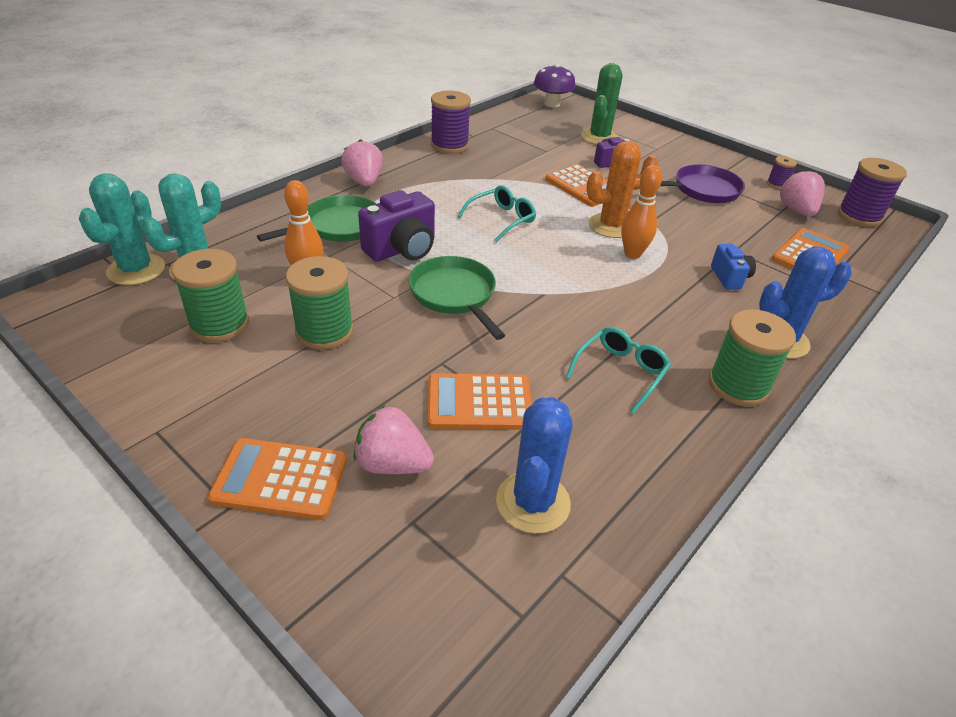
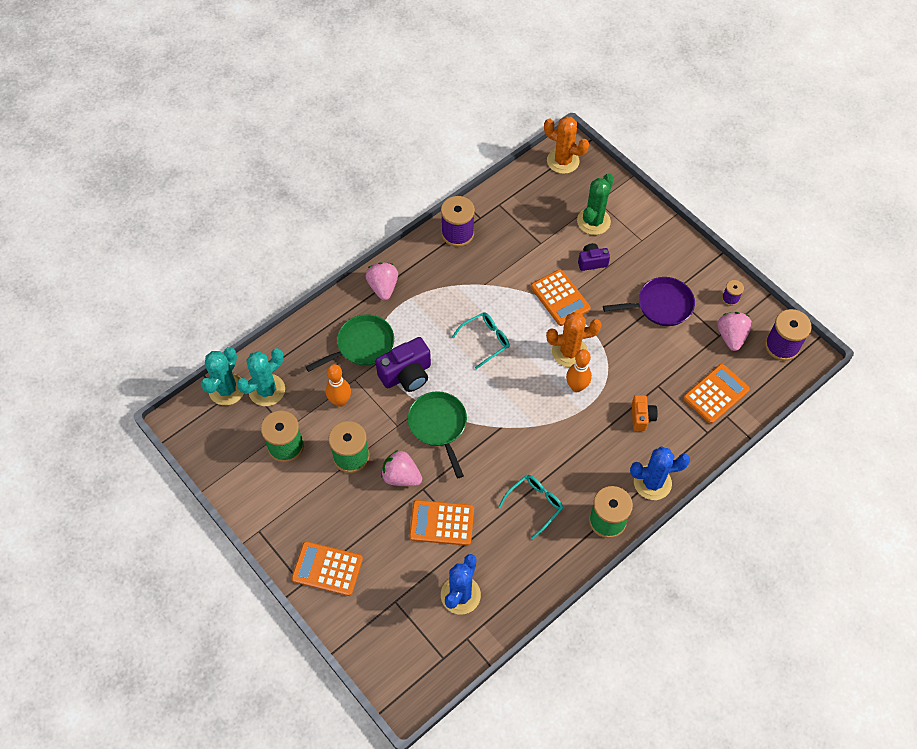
camera: 10 degrees right, 20 degrees up
pink strawberry [354,405,434,474] -> pink strawberry moved to [381,450,422,486]
purple mushroom [534,64,575,107] -> orange cactus [544,116,589,174]
blue camera [711,244,756,290] -> orange camera [632,395,658,431]

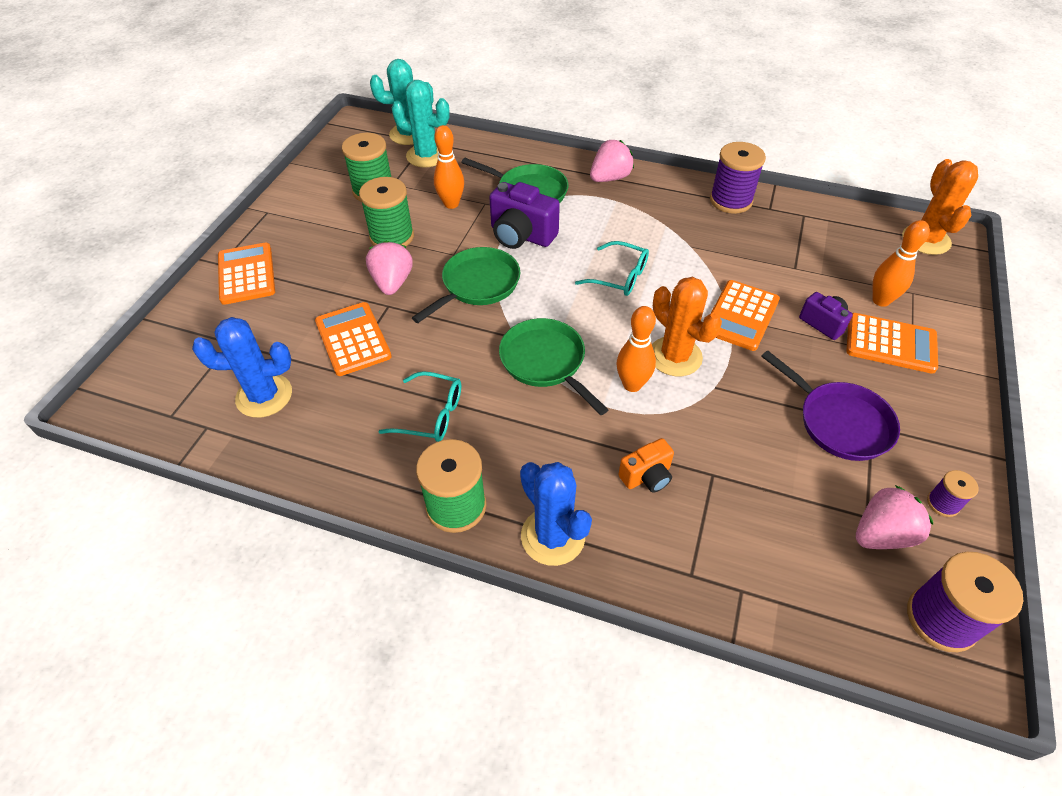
camera: 60 degrees right, 10 degrees down
green cactus [577,173,614,235] -> orange bowling pin [873,220,930,307]
orange calculator [683,364,750,424] -> orange calculator moved to [846,313,938,374]
none -> green pan [499,318,609,415]

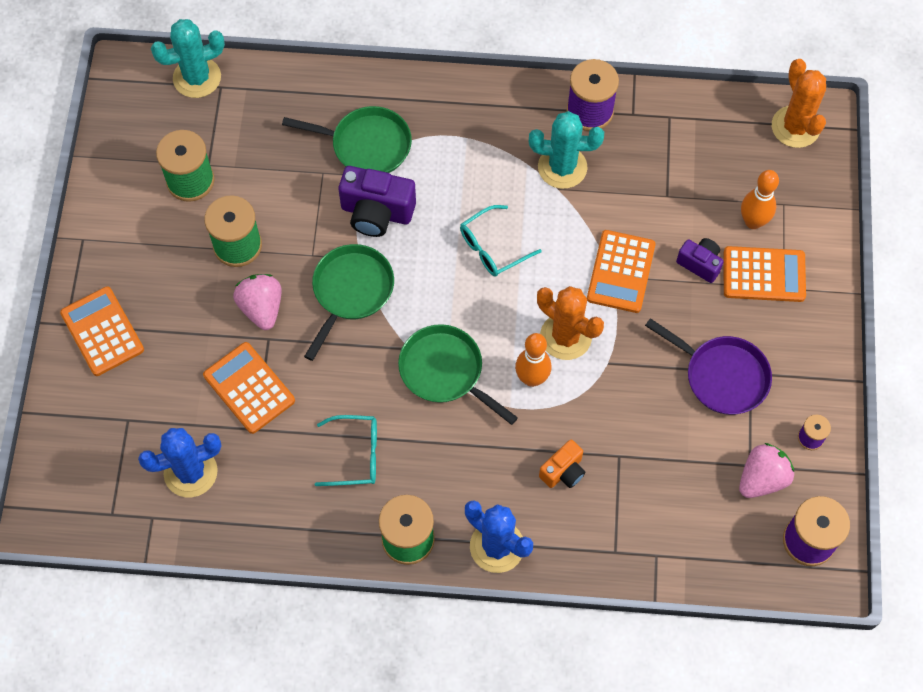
camera: 15 degrees left, 15 degrees up
turquoise cactus [392,80,450,168] -> turquoise cactus moved to [529,111,604,189]
orange bowling pin [434,125,464,209] -> none
turquoise glasses [575,241,649,296] -> turquoise glasses turned 135 degrees clockwise [460,205,542,277]
pink strawberry [590,140,634,182] -> none

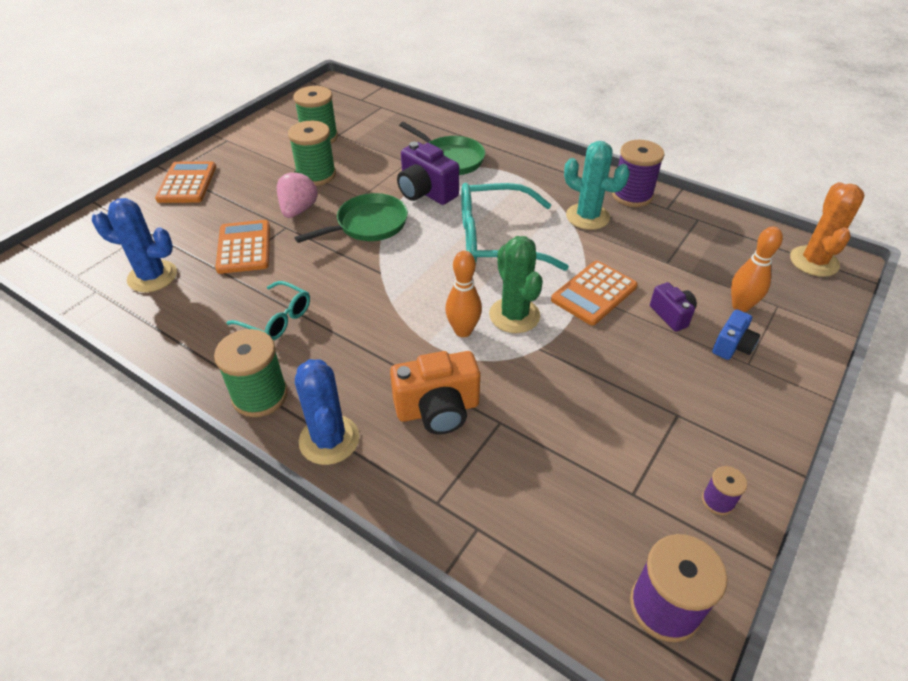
camera: 30 degrees right, 20 degrees down
turquoise cactus [151,19,225,98] -> none
green pan [398,324,518,425] -> none
turquoise glasses [460,205,542,277] -> turquoise glasses [461,183,569,271], size x1.85
orange cactus [537,286,604,360] -> green cactus [489,236,543,333]
orange camera [539,440,585,488] -> orange camera [390,351,480,434], size x1.70
purple pan [645,318,772,415] -> none
orange calculator [724,246,806,302] -> blue camera [712,309,760,360]
pink strawberry [739,443,794,498] -> none

